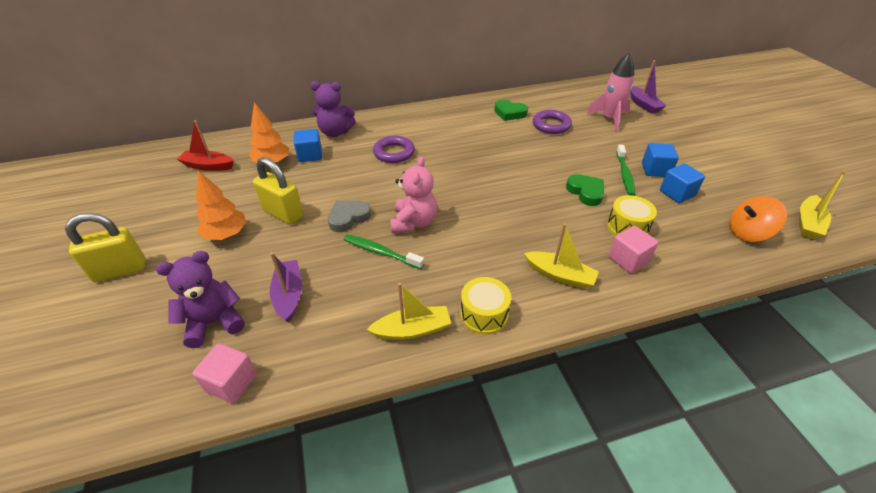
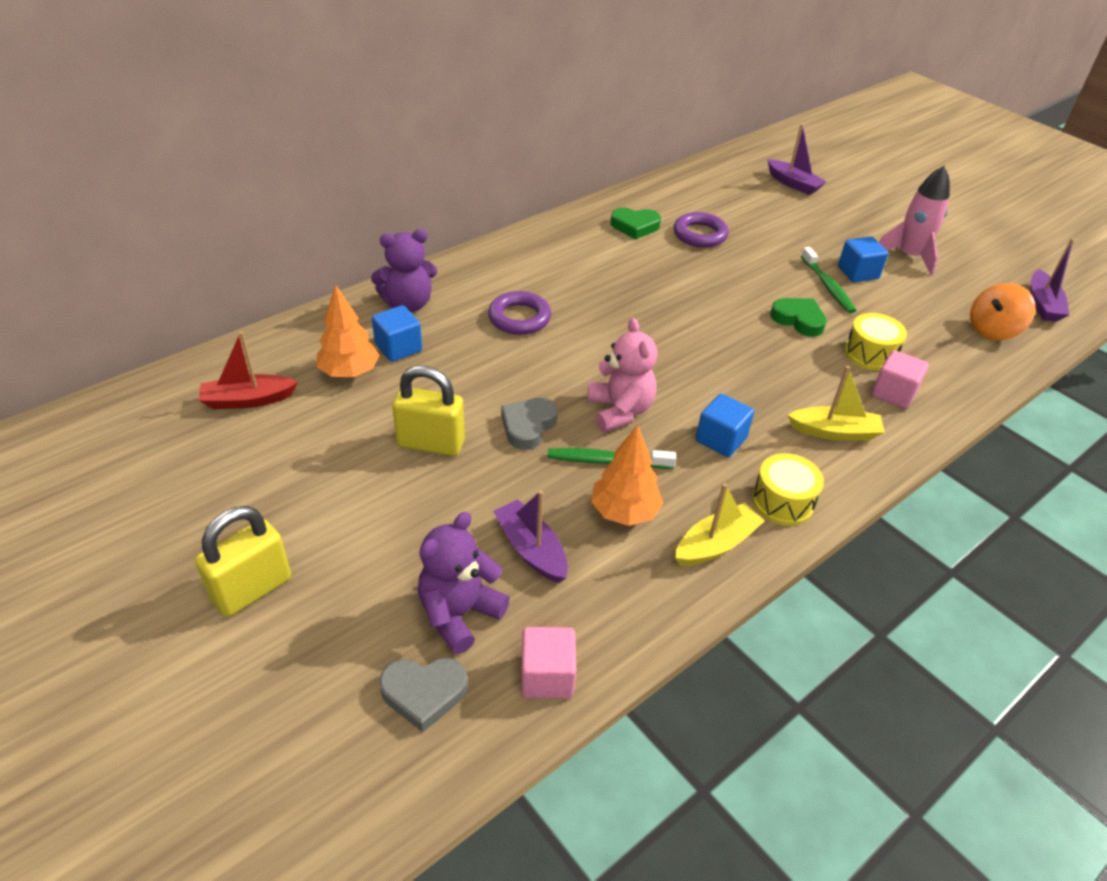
camera: 25 degrees left, 0 degrees up
orange tree [196,170,246,240] -> orange tree moved to [591,425,663,526]
pink rocket [587,53,634,132] -> pink rocket moved to [879,166,950,276]
blue cube [660,163,705,203] -> blue cube moved to [696,394,754,457]
yellow boat [799,171,846,239] -> purple boat [1031,239,1074,322]
none -> grey heart [379,658,468,732]

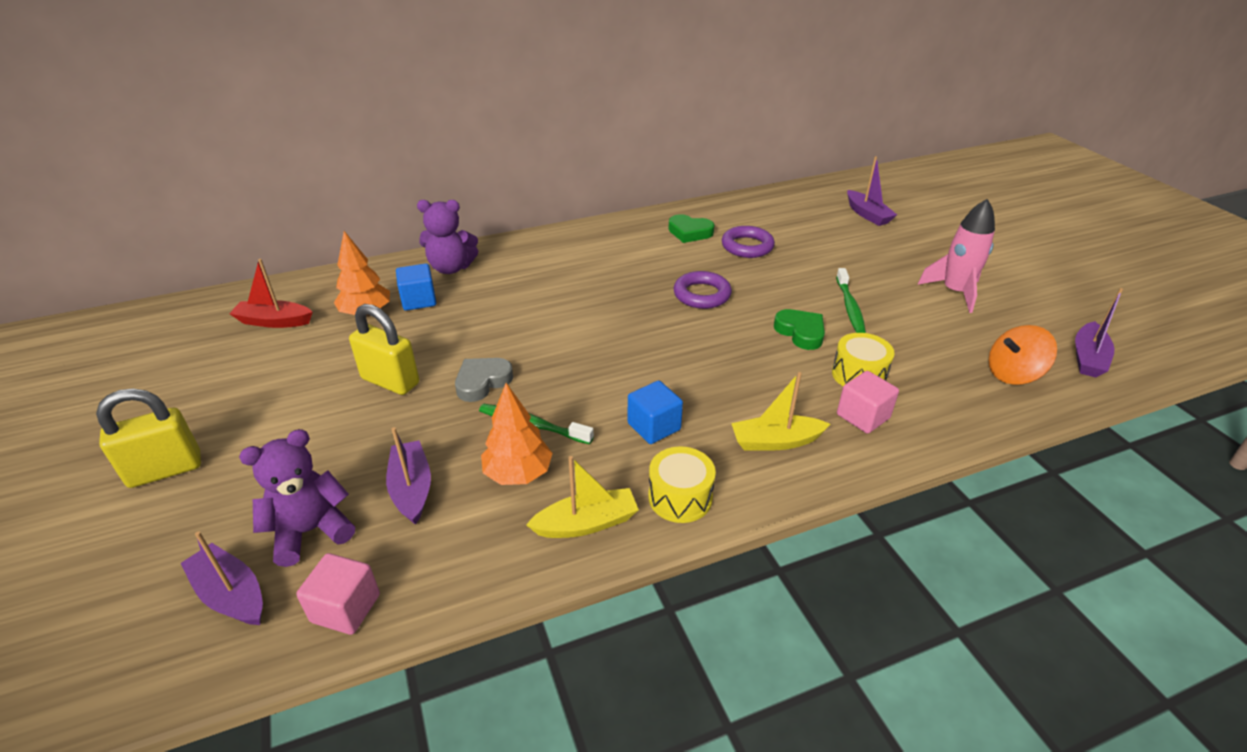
camera: 20 degrees right, 5 degrees down
grey heart [379,658,468,732] -> purple boat [180,531,263,625]
purple ring [488,291,551,335] -> purple ring moved to [673,271,732,309]
pink teddy bear [588,318,657,432] -> none
yellow boat [788,366,885,441] -> yellow boat turned 150 degrees clockwise [731,372,830,451]
blue cube [838,236,888,282] -> none

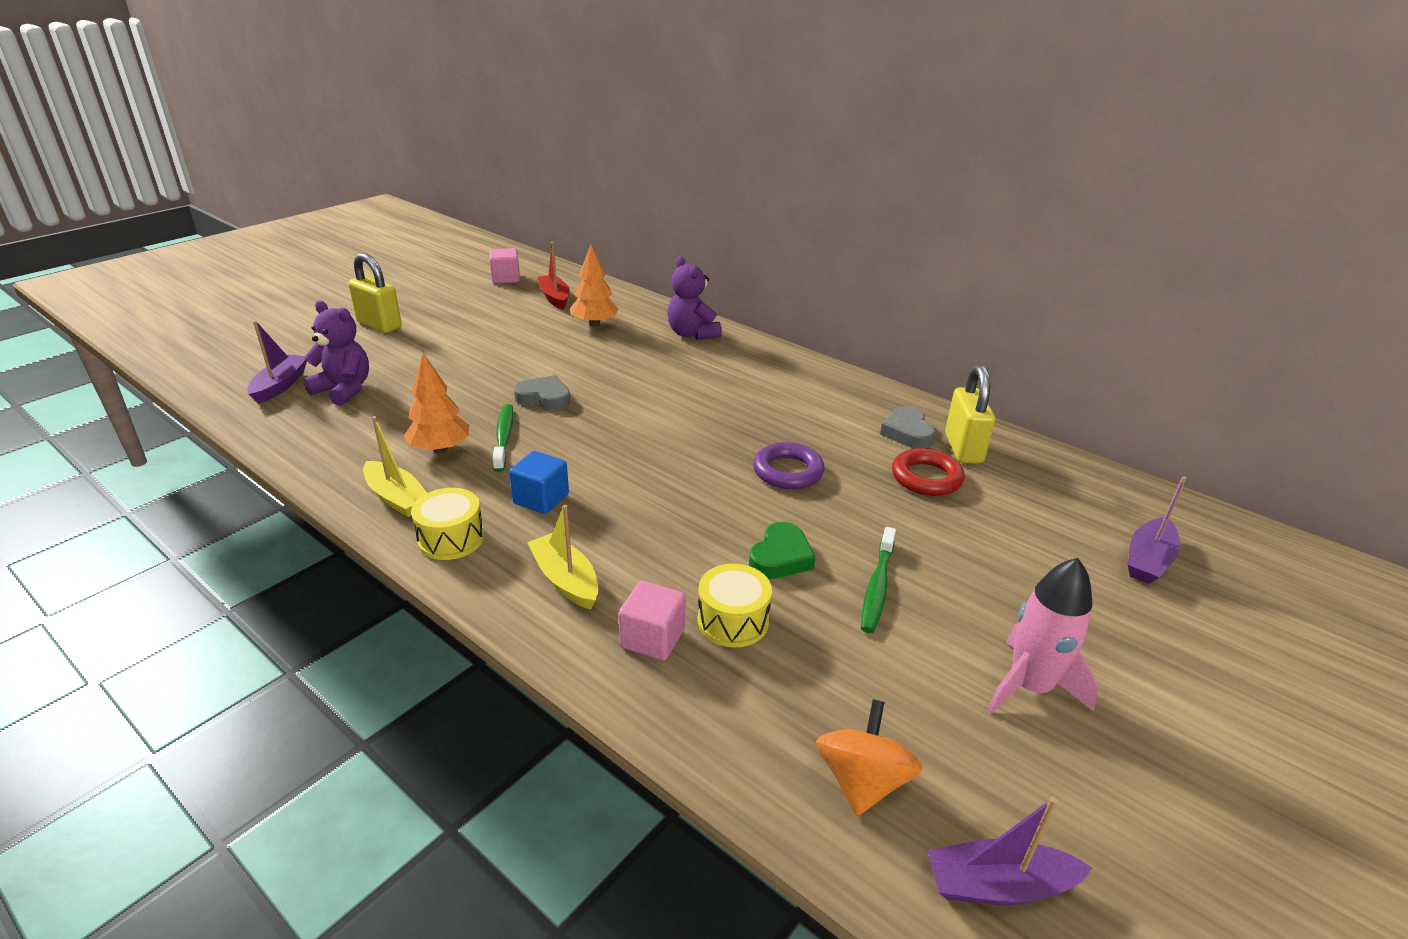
camera: 60 degrees right, 5 degrees down
pink cube [296,553,380,635] -> pink cube moved to [490,248,520,284]
yellow padlock [349,304,419,395] -> yellow padlock moved to [945,365,995,464]
purple boat [386,427,431,525] -> none
blue cube [396,264,437,311] -> none
green heart [668,214,715,243] -> grey heart [880,406,935,449]
purple ring [722,226,775,258] -> red ring [892,448,965,496]
green toothbrush [836,268,866,333] -> green toothbrush turned 45 degrees counterclockwise [861,527,896,633]
orange spinning top [989,325,1057,385] -> orange spinning top turned 60 degrees clockwise [816,699,922,816]

